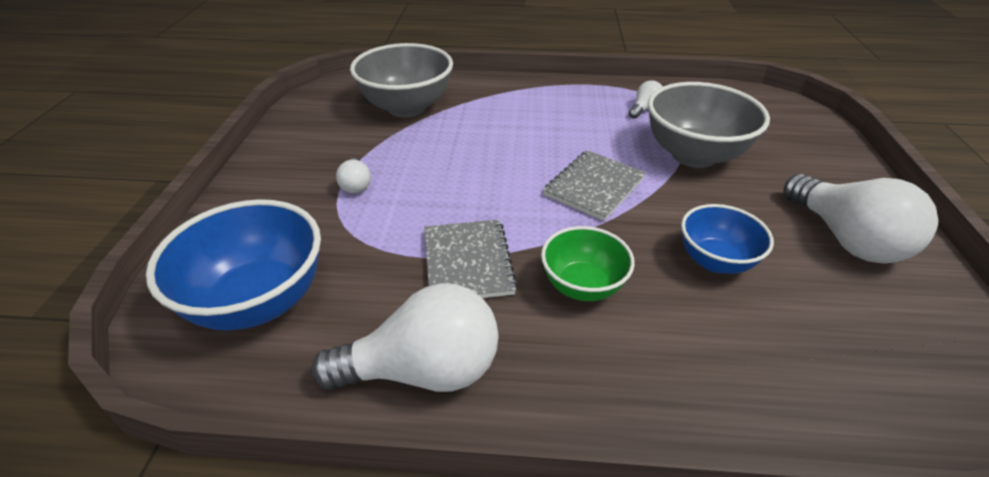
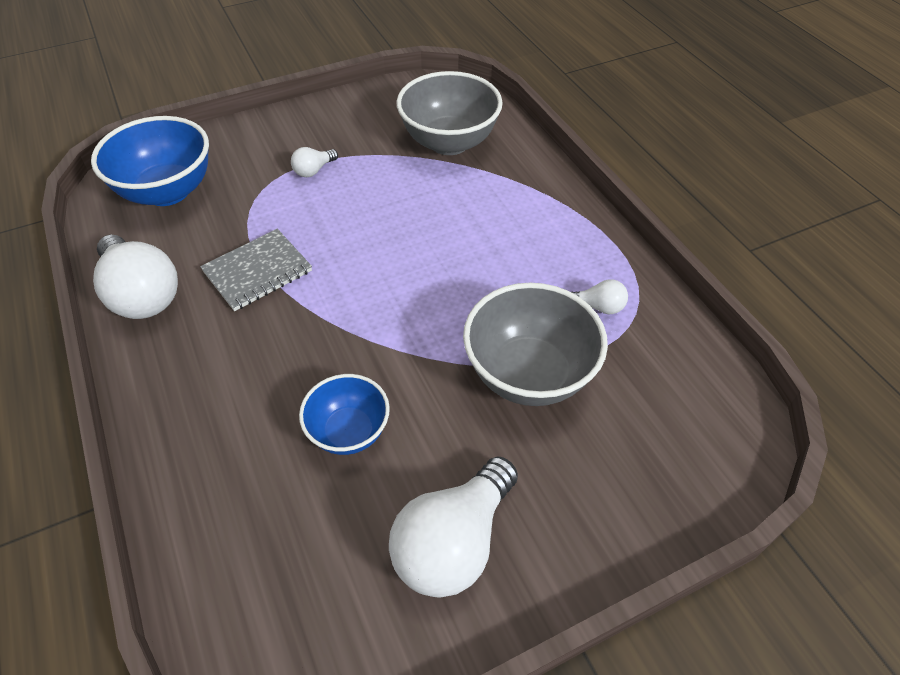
camera: 60 degrees right, 10 degrees up
green bowl [541,226,635,301] -> none
grey notebook [543,150,646,221] -> none

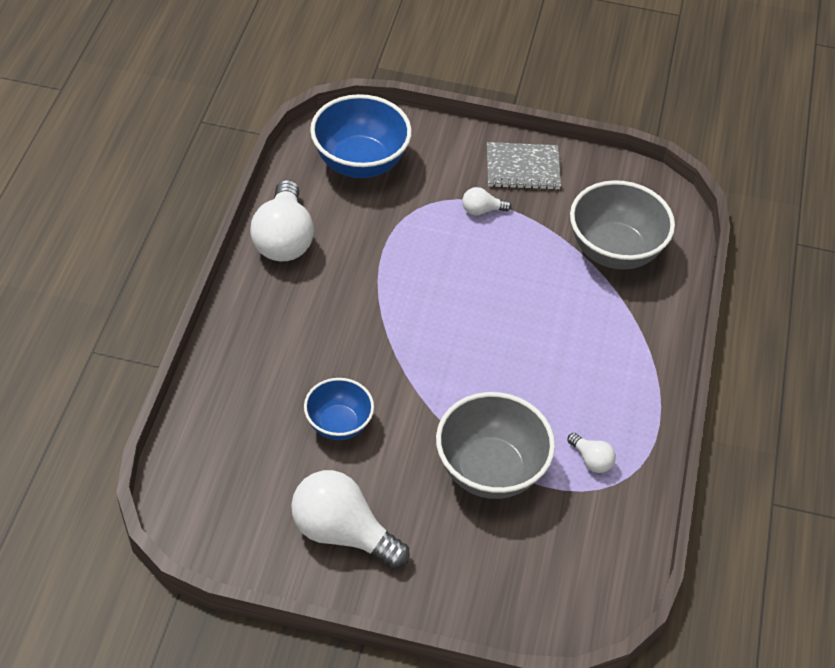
camera: 35 degrees right, 0 degrees up
grey notebook [200,229,312,311] -> grey notebook moved to [487,142,561,190]
white light bulb [389,456,518,598] -> white light bulb turned 45 degrees clockwise [291,470,410,569]

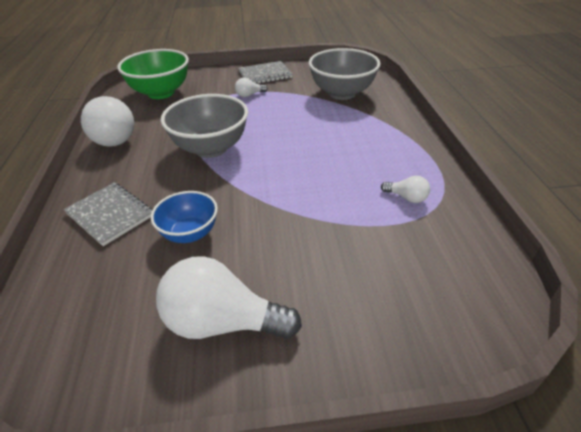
camera: 15 degrees left, 10 degrees down
blue bowl [310,94,412,178] -> green bowl [117,49,189,99]
grey bowl [436,392,555,499] -> grey bowl moved to [161,94,248,158]
none -> grey notebook [64,183,152,246]

